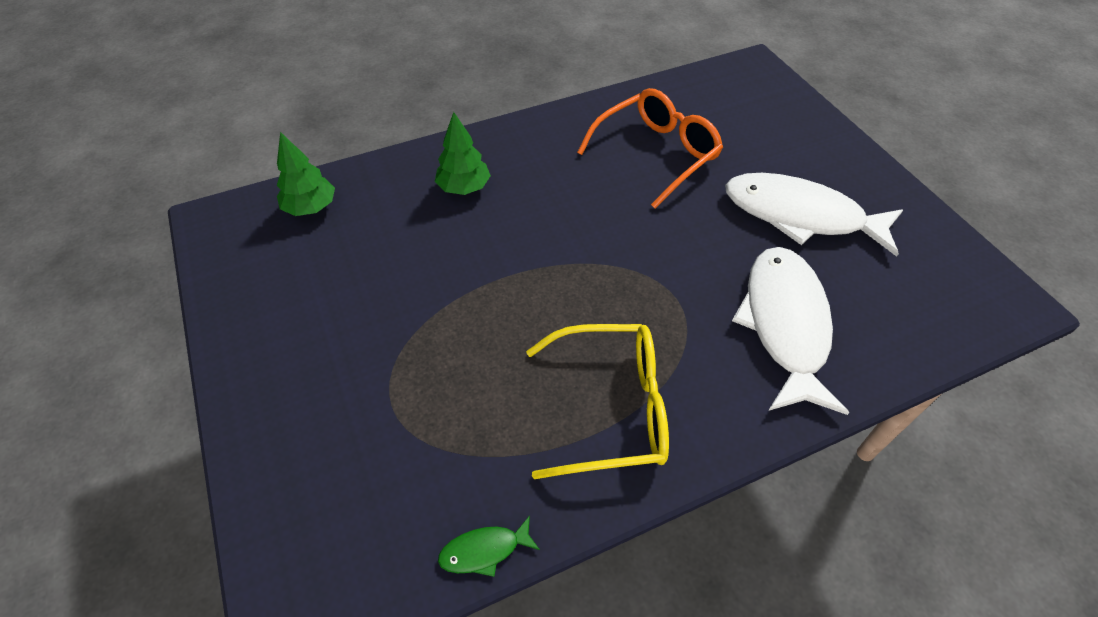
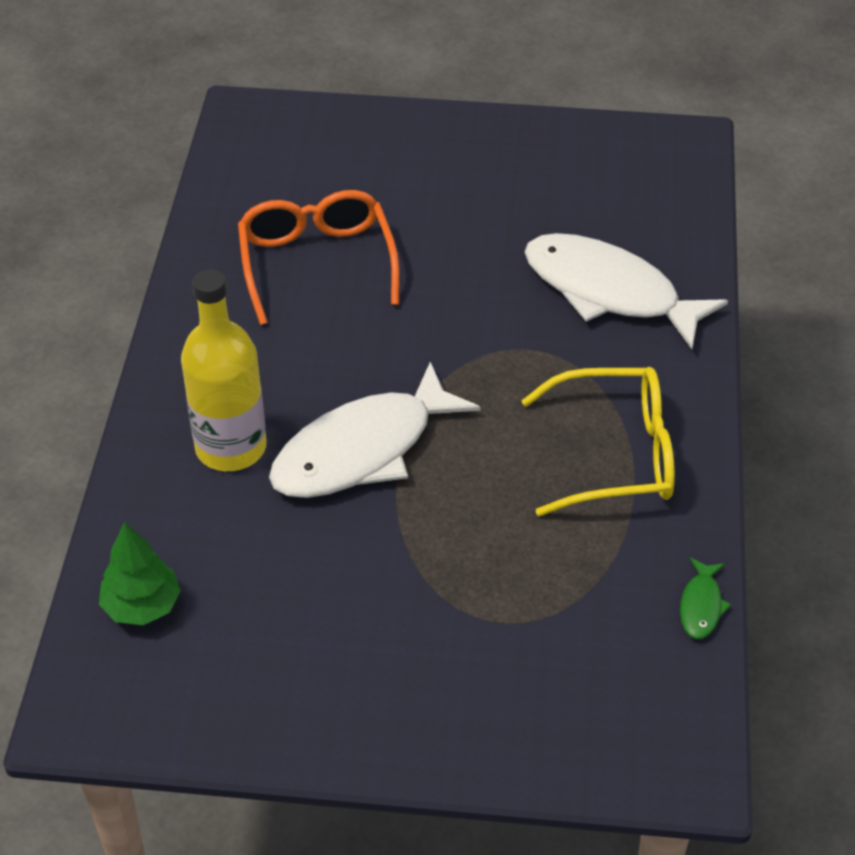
camera: 60 degrees left, 5 degrees down
green tree [435,112,491,195] -> yellow bottle [181,269,267,471]
yellow glasses [526,324,669,479] -> yellow glasses turned 60 degrees clockwise [521,367,675,516]
white fish [725,173,903,257] -> white fish moved to [269,362,481,498]

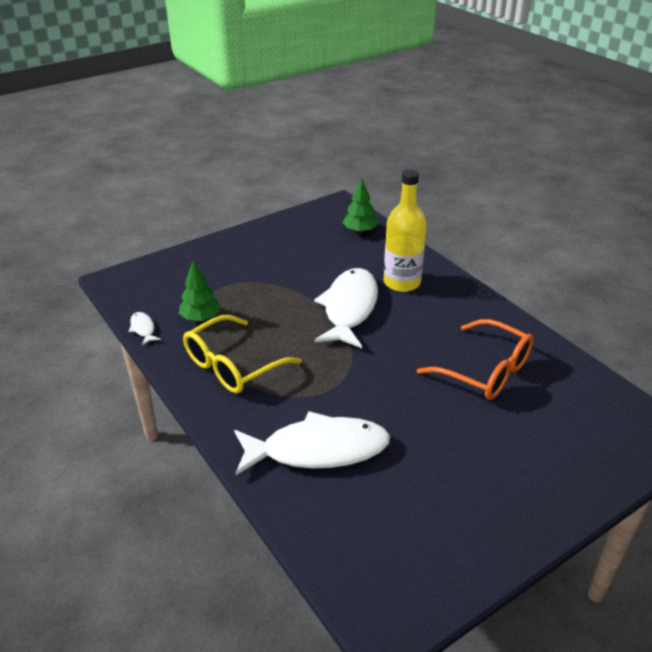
camera: 140 degrees right, 10 degrees down
green fish [680,557,731,639] -> white fish [128,312,161,345]
none -> green tree [179,261,221,321]

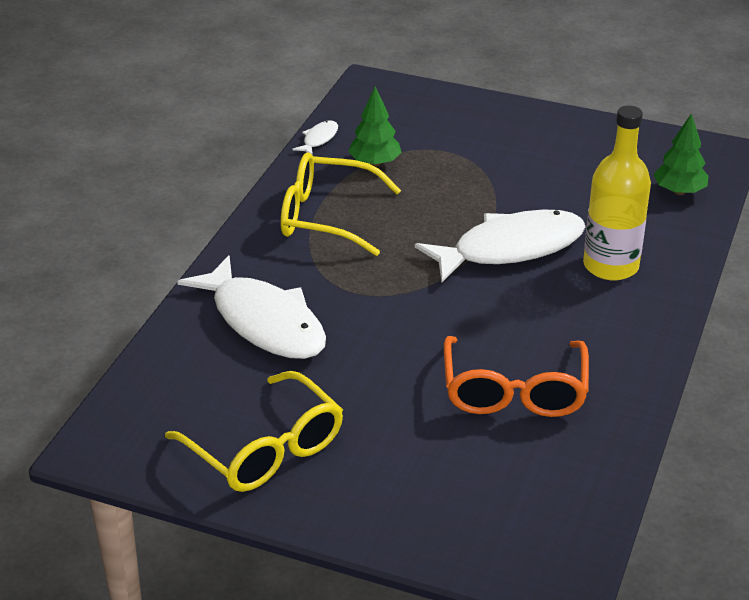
camera: 55 degrees right, 0 degrees up
none -> yellow glasses [165,371,343,492]

